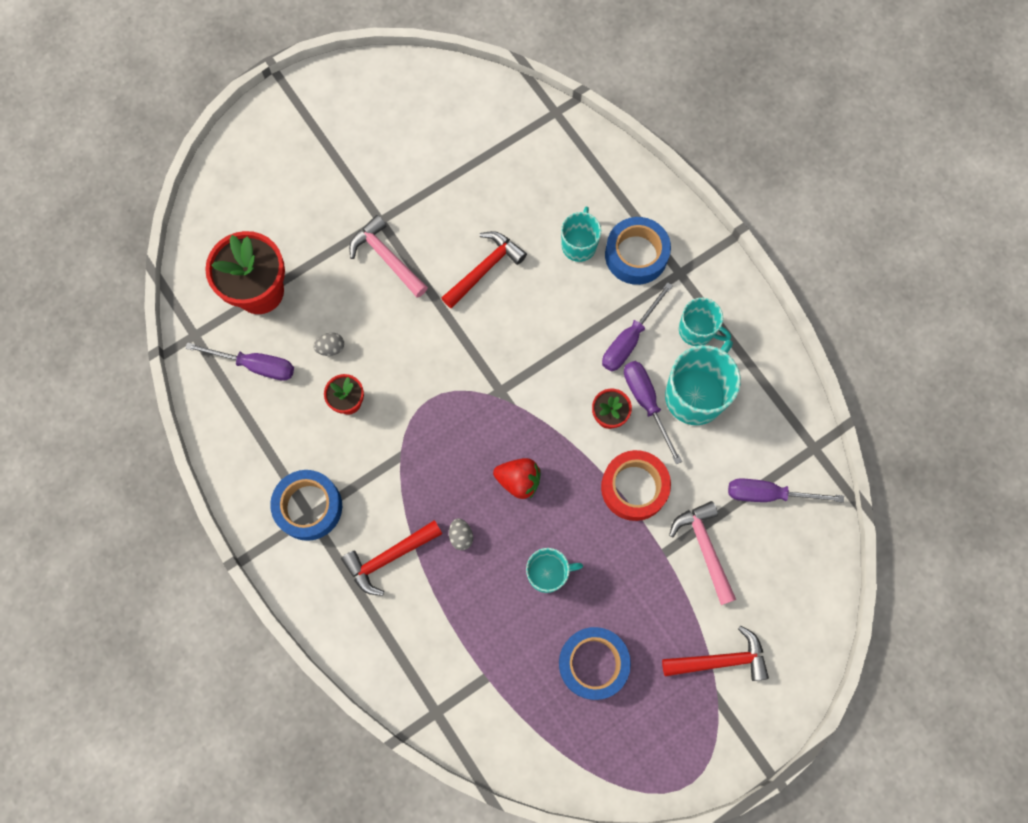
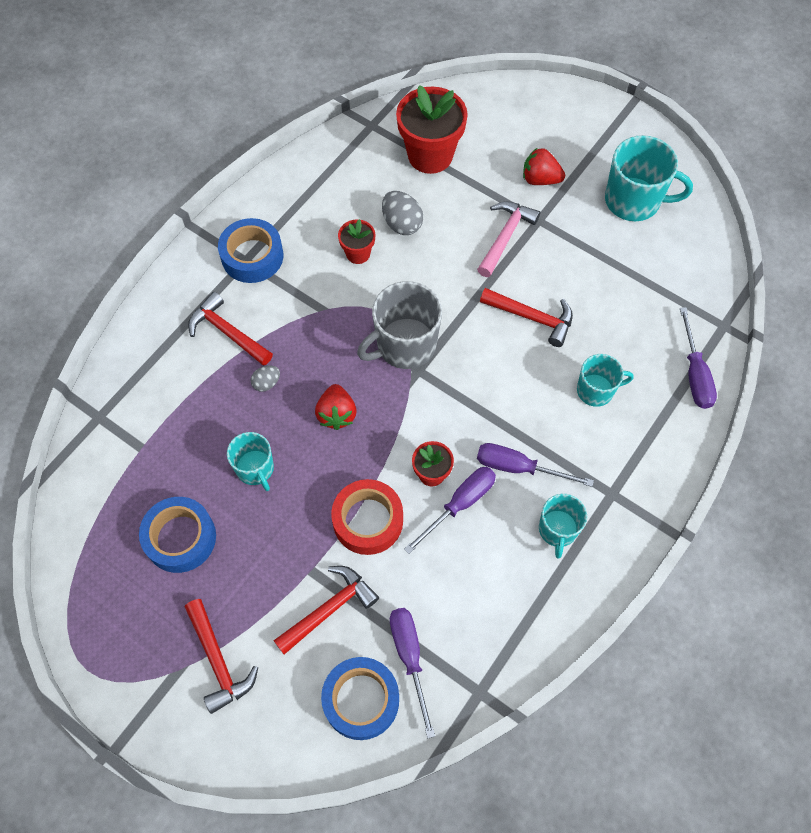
camera: 70 degrees right, 10 degrees down
purple screwdriver [185,342,294,381] -> purple screwdriver moved to [680,307,717,409]
grey egg [313,333,344,356] -> grey egg [382,191,423,235], size x1.69
blue tape [605,217,671,285] -> blue tape moved to [321,657,399,740]
turquoise mug [665,340,741,425] -> turquoise mug moved to [605,135,693,221]
pink hammer [669,501,736,605] -> red hammer [273,566,379,654]
none -> grey mug [357,281,442,369]
none -> red strawberry [523,148,565,185]

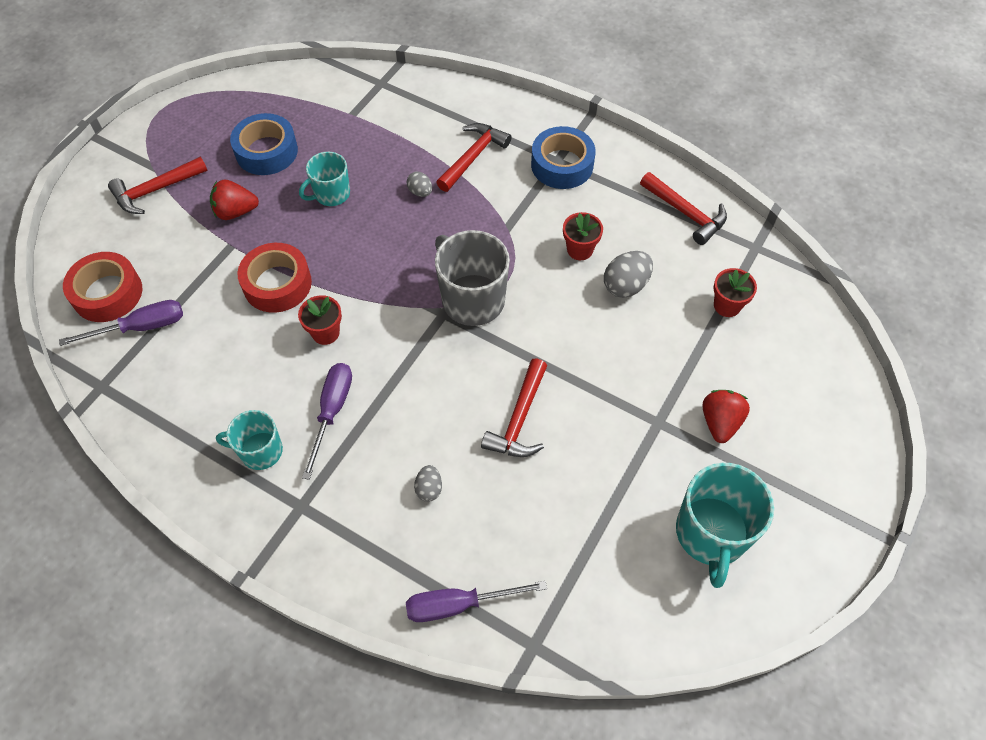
camera: 85 degrees right, 5 degrees down
red hammer [273,566,379,654] -> red hammer moved to [640,172,727,245]
red strawberry [315,384,357,430] -> red strawberry moved to [210,180,259,220]
blue tape [321,657,399,740] -> red tape [63,252,142,322]
red flower pot [396,85,468,174] -> red flower pot [714,268,757,317], size x0.51
purple screwdriver [404,467,496,554] -> none
pink hammer [477,201,540,277] -> none
turquoise mug [577,354,634,407] -> grey egg [414,465,442,502]

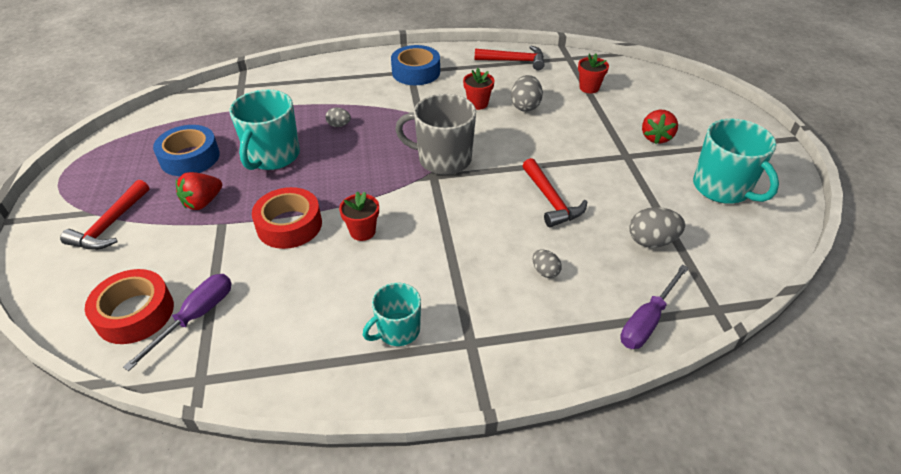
camera: 40 degrees left, 15 degrees down
turquoise mug [299,152,350,206] -> turquoise mug [229,89,300,170], size x1.65
purple screwdriver [302,363,352,480] -> none
red hammer [436,123,512,192] -> none
red strawberry [703,390,750,443] -> red strawberry turned 135 degrees counterclockwise [642,110,678,144]
none -> grey egg [629,207,685,248]

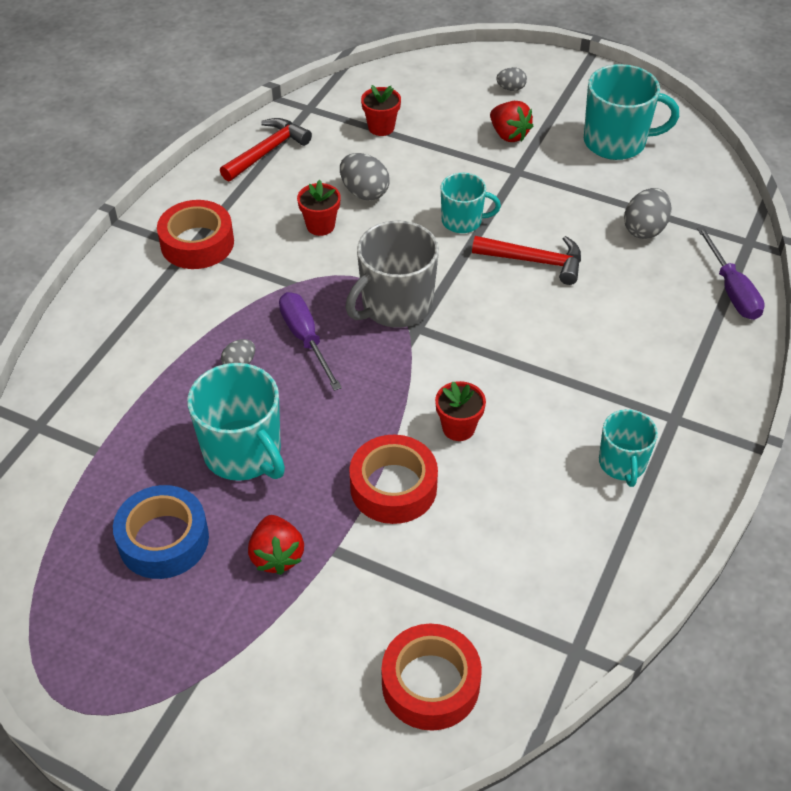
camera: 55 degrees left, 5 degrees up
red hammer [60,180,150,250] -> none
purple screwdriver [123,274,232,371] -> purple screwdriver moved to [279,292,342,391]
blue tape [391,45,440,85] -> red tape [157,200,234,269]
grey egg [533,249,562,278] -> grey egg moved to [496,67,527,91]
none -> turquoise mug [441,173,501,233]

